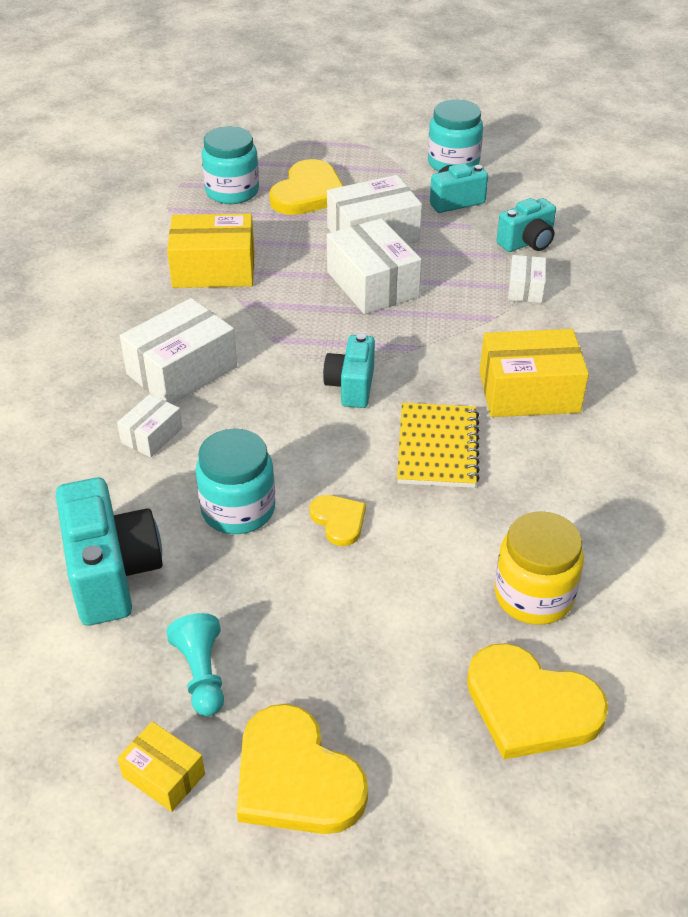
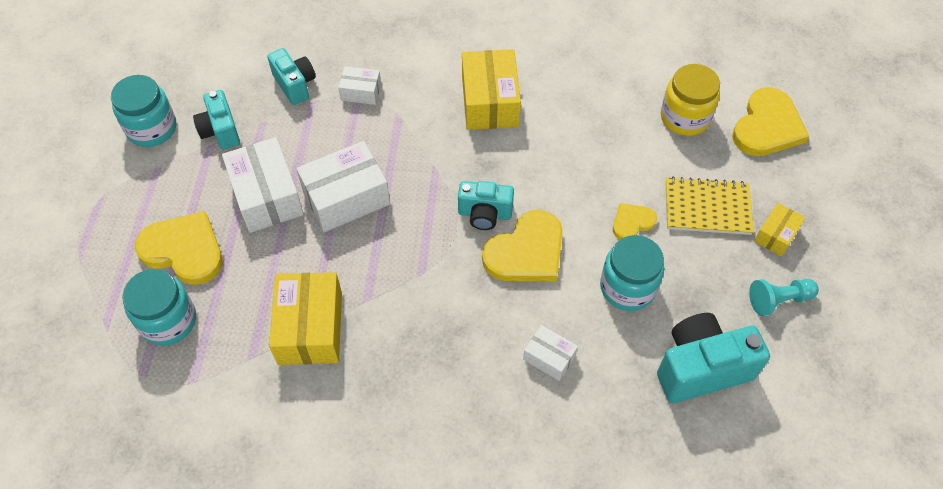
camera: 90 degrees left, 15 degrees up
yellow box [117,721,205,812] -> yellow box moved to [754,203,805,256]
white box [120,298,237,404] -> none
yellow heart [237,704,368,834] -> yellow heart moved to [482,210,563,281]
yellow notebook [397,403,480,488] -> yellow notebook moved to [666,176,754,235]

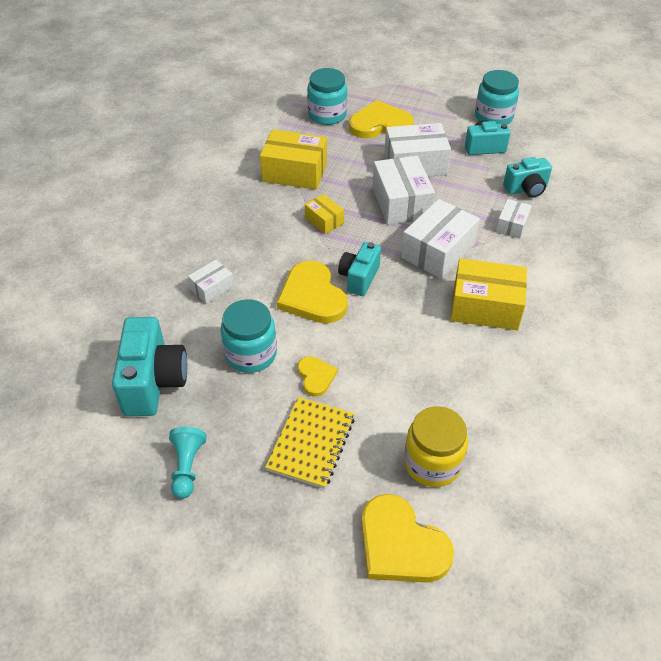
camera: 105 degrees right, 10 degrees down
yellow heart [135,211,223,285] -> yellow heart turned 135 degrees counterclockwise [349,100,414,139]
yellow box [754,203,805,256] -> yellow box moved to [305,194,344,234]
none -> white box [401,199,480,279]

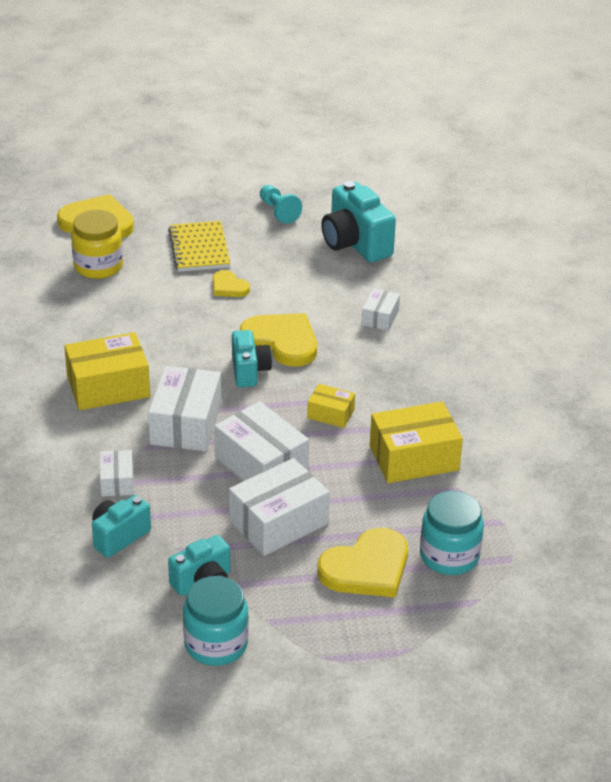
camera: 150 degrees right, 10 degrees down
turquoise jar [221,299,277,373] -> none

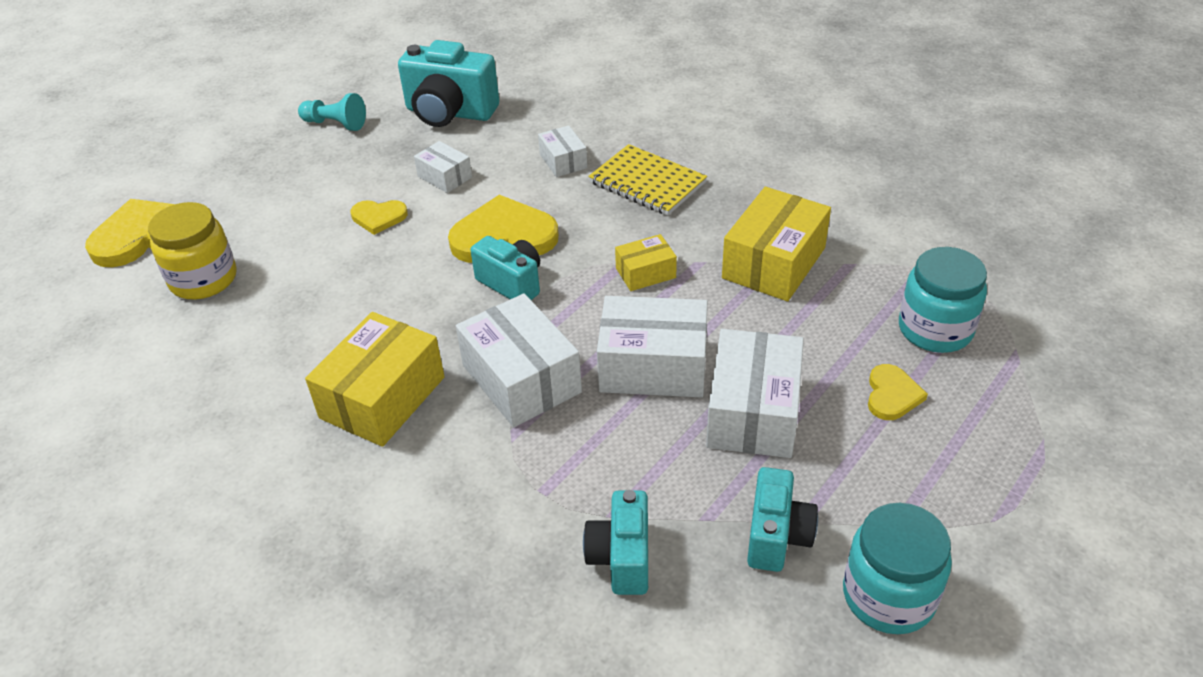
camera: 40 degrees left, 5 degrees up
white box [100,450,134,497] -> white box moved to [414,141,472,193]
yellow notebook [168,221,231,272] -> yellow notebook moved to [588,144,707,216]
yellow heart [317,528,408,597] -> yellow heart [868,364,928,420], size x0.53

